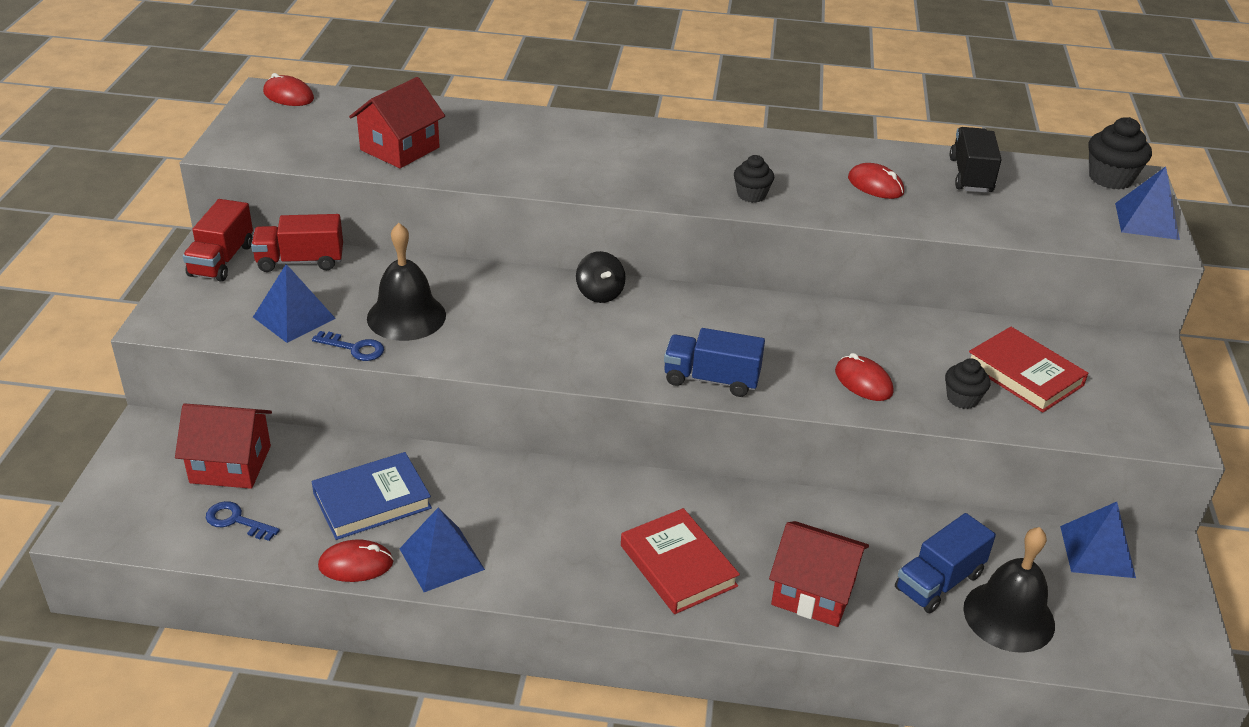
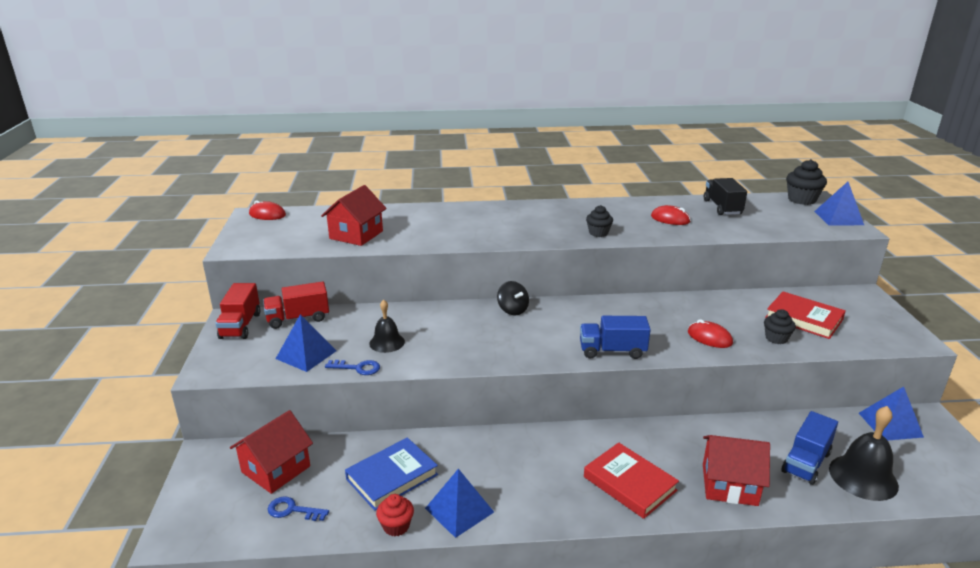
camera: 10 degrees left, 10 degrees down
red house [175,403,272,489] -> red house turned 45 degrees counterclockwise [230,410,313,494]
red mouse [318,540,393,582] -> red cupcake [376,494,414,536]
black bell [367,223,446,341] -> black bell [369,300,405,353], size x0.63

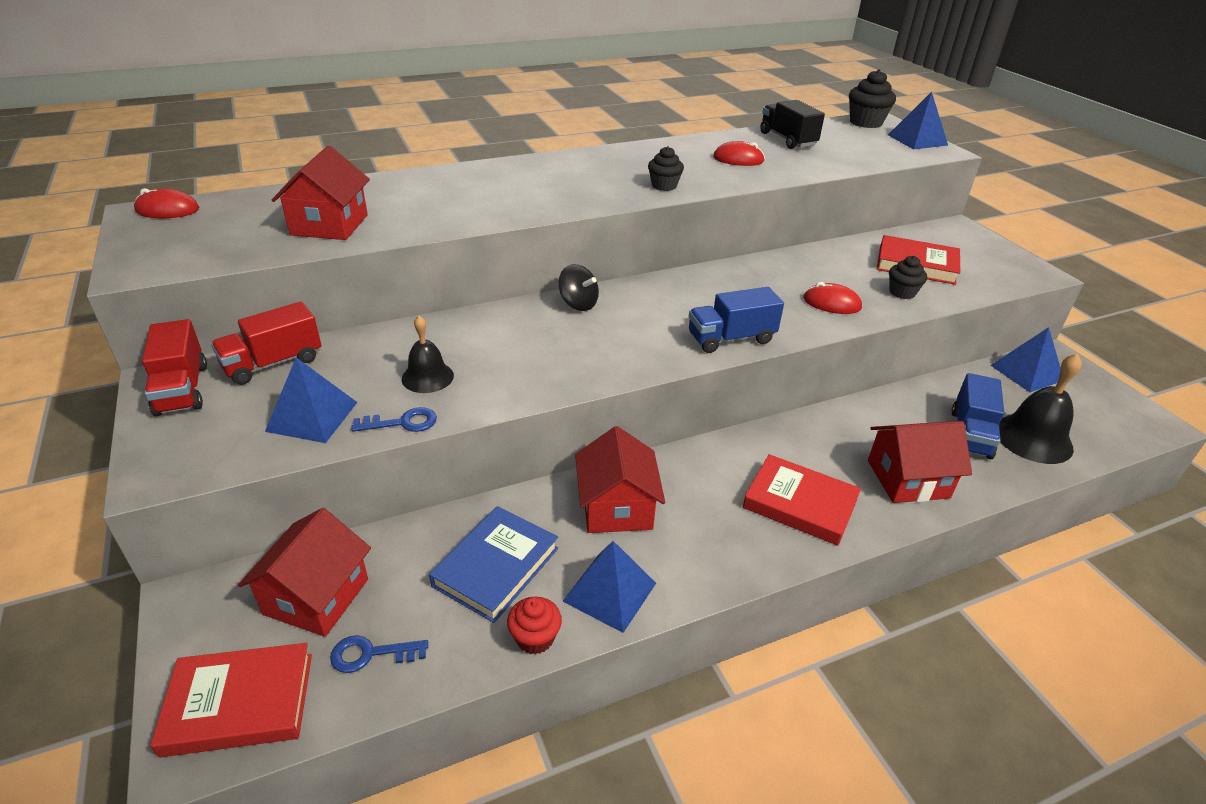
camera: 20 degrees left, 10 degrees up
none -> red book [150,643,312,757]
none -> red house [575,426,665,533]

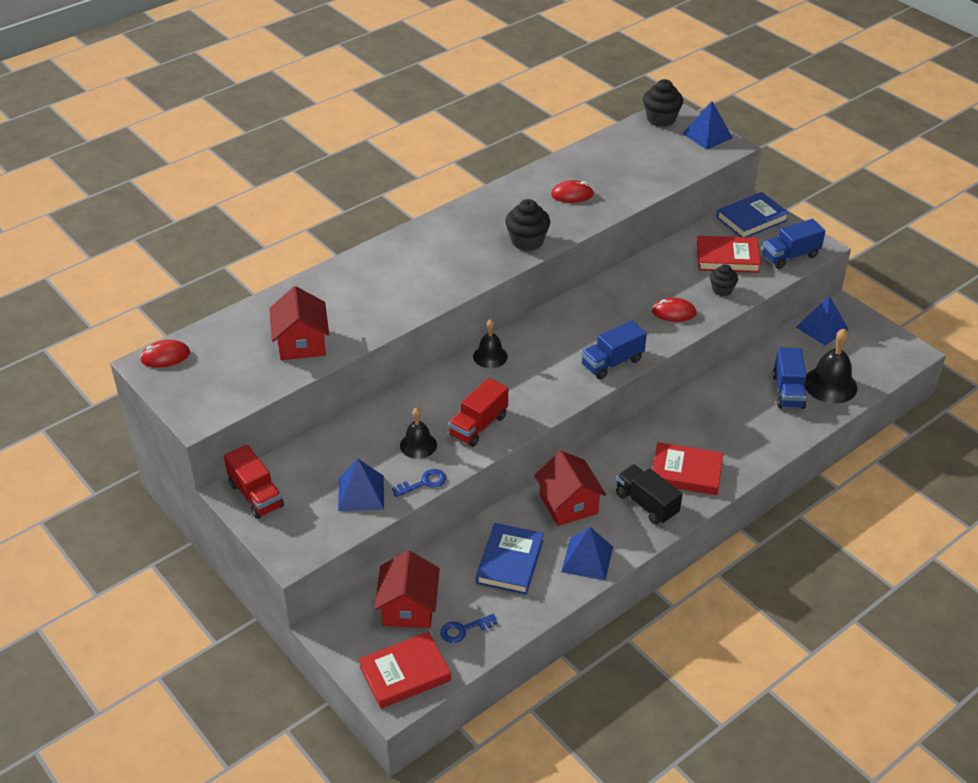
camera: 15 degrees left, 5 degrees up
red truck [211,302,322,385] -> red truck moved to [448,378,508,447]
red cupcake [507,597,562,655] -> none
black spinning top [558,264,599,311] -> black bell [473,319,508,368]
black cupcake [648,146,684,191] -> black cupcake [505,199,550,251], size x1.56
black truck [760,100,825,149] -> black truck moved to [616,464,683,525]
red house [868,421,972,503] -> none
none -> blue book [716,192,789,237]
none -> blue truck [763,219,826,269]

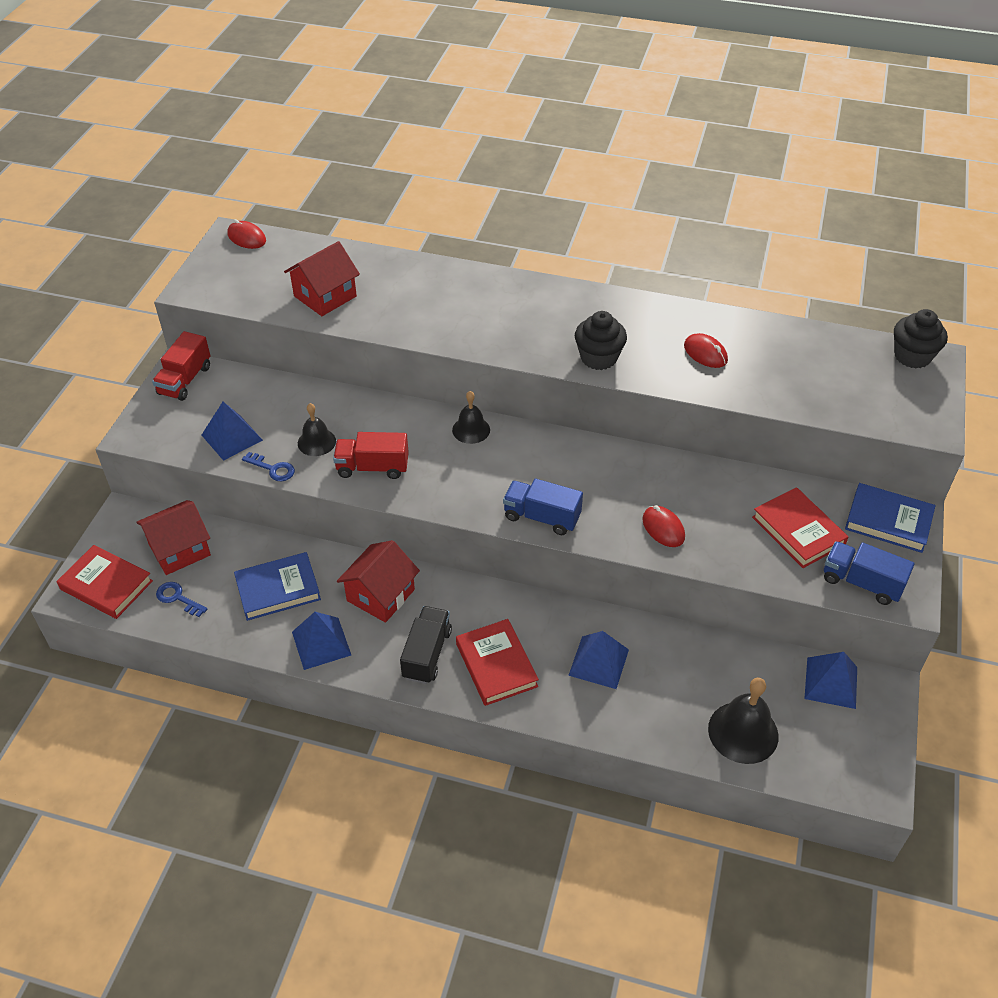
camera: 55 degrees right, 5 degrees up
blue pyramid [682,101,733,150] -> blue pyramid moved to [568,631,629,689]
black cupcake [710,264,738,296] -> none
blue truck [773,347,807,409] -> none

